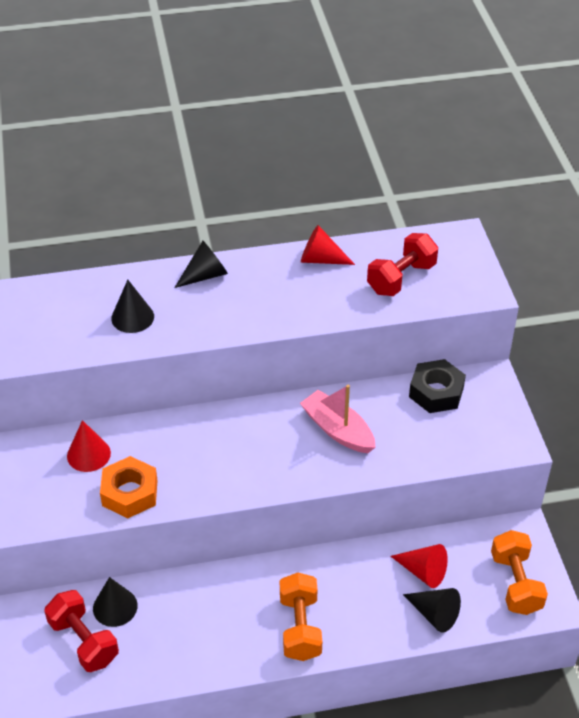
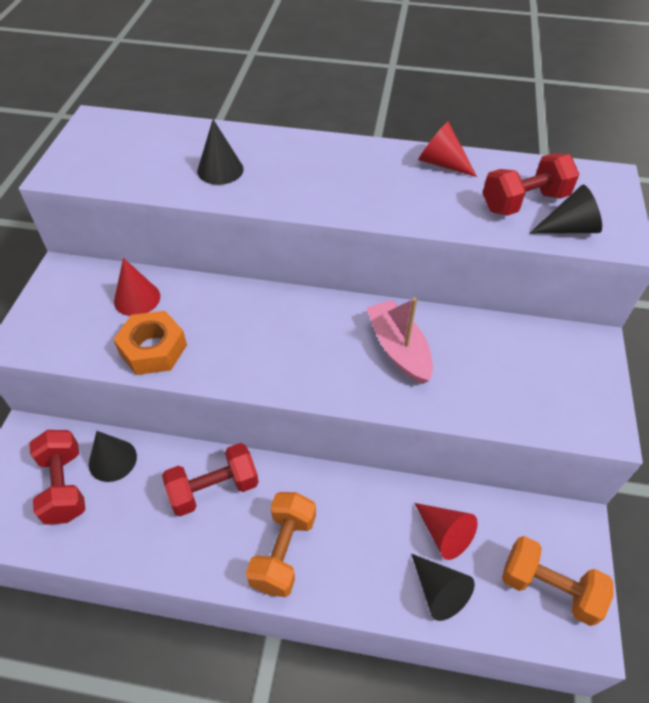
camera: 20 degrees right, 5 degrees up
black cone [174,241,228,288] -> black cone moved to [529,184,602,234]
black nut [409,359,466,413] -> none
orange dumbbell [491,530,548,615] -> orange dumbbell turned 75 degrees counterclockwise [502,536,613,626]
none -> red dumbbell [162,443,259,516]

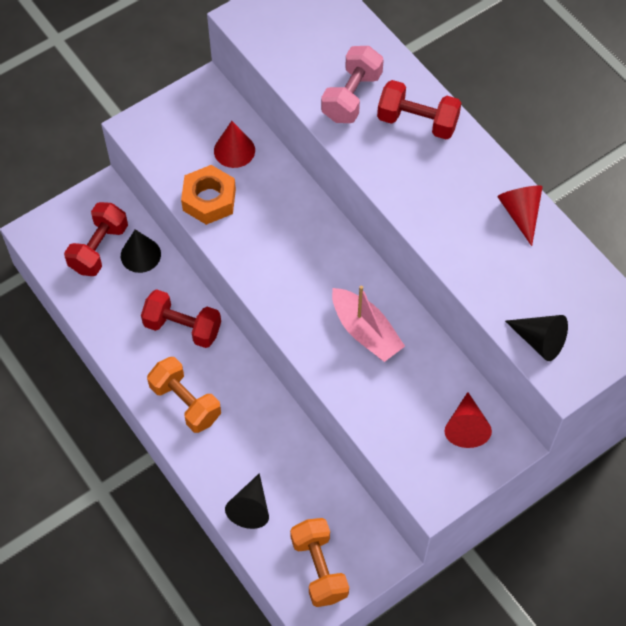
camera: 45 degrees right, 10 degrees up
black cone [197,119,244,185] -> pink dumbbell [321,46,384,123]
orange dumbbell [246,492,316,597] -> orange dumbbell turned 75 degrees clockwise [147,357,221,433]
pink boat [366,298,433,384] -> pink boat turned 120 degrees clockwise [332,285,405,362]
red cone [414,503,478,560] -> red cone moved to [445,392,492,448]
red dumbbell [483,153,580,216] -> red dumbbell moved to [377,80,461,140]

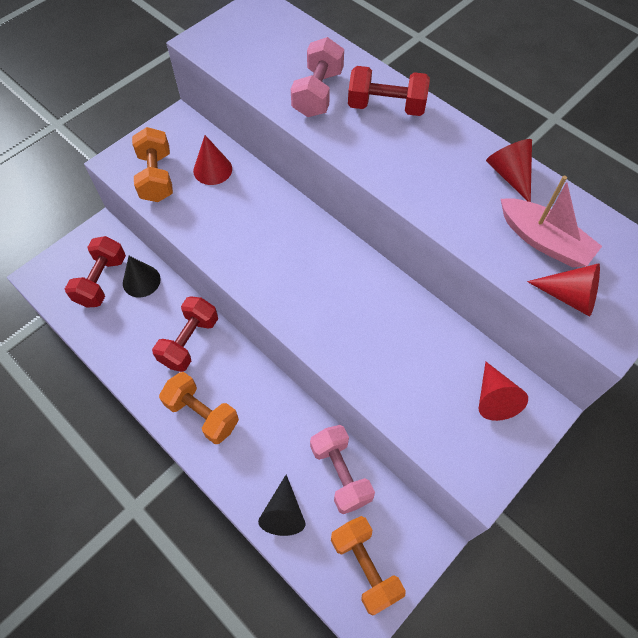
camera: 10 degrees left, 0 degrees up
red dumbbell [141,289,221,348] -> red dumbbell turned 75 degrees counterclockwise [152,296,218,372]
orange nut [181,165,236,225] -> none
pink boat [332,285,405,362] -> pink boat moved to [501,176,602,267]
black cone [505,315,568,361] -> red cone [527,263,600,317]
none -> orange dumbbell [132,127,173,202]
none -> pink dumbbell [310,425,375,514]

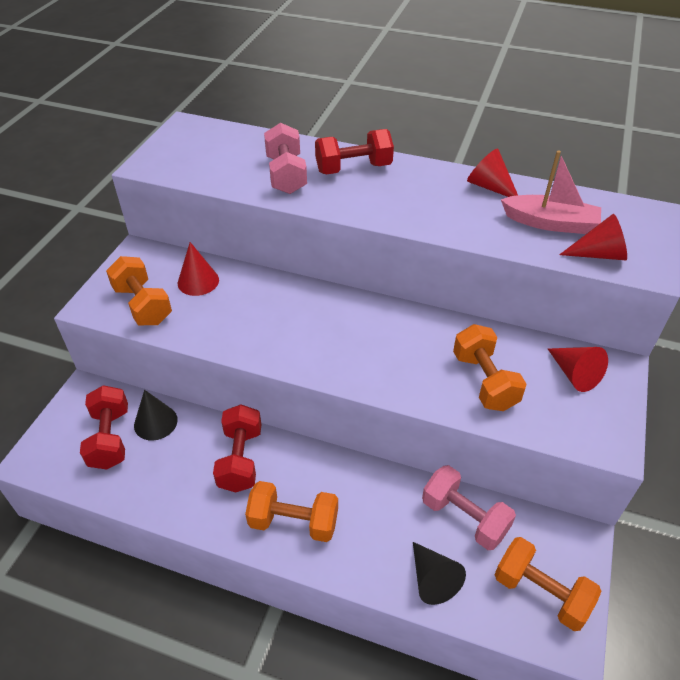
camera: 25 degrees left, 15 degrees down
none -> orange dumbbell [453,324,526,411]

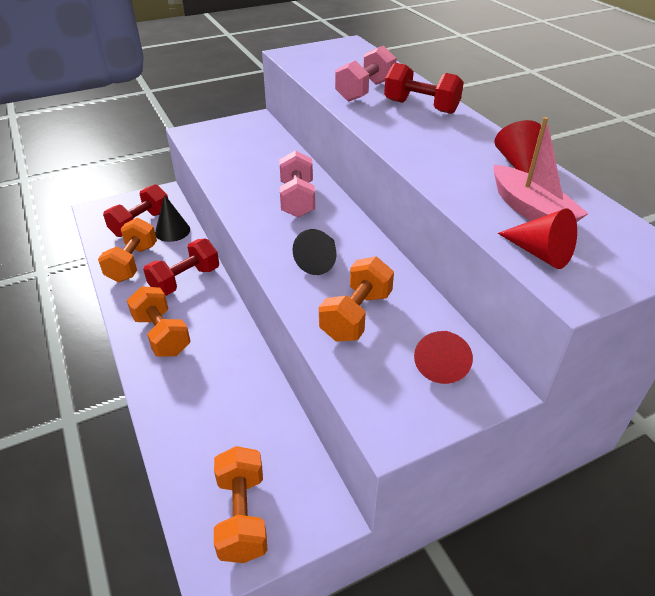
camera: 45 degrees right, 5 degrees down
orange dumbbell [106,256,172,325] -> orange dumbbell moved to [98,218,157,282]
red cone [178,242,219,296] -> none
black cone [413,542,466,605] -> black cone moved to [292,229,337,275]
pink dumbbell [422,465,516,550] -> pink dumbbell moved to [280,150,315,218]

